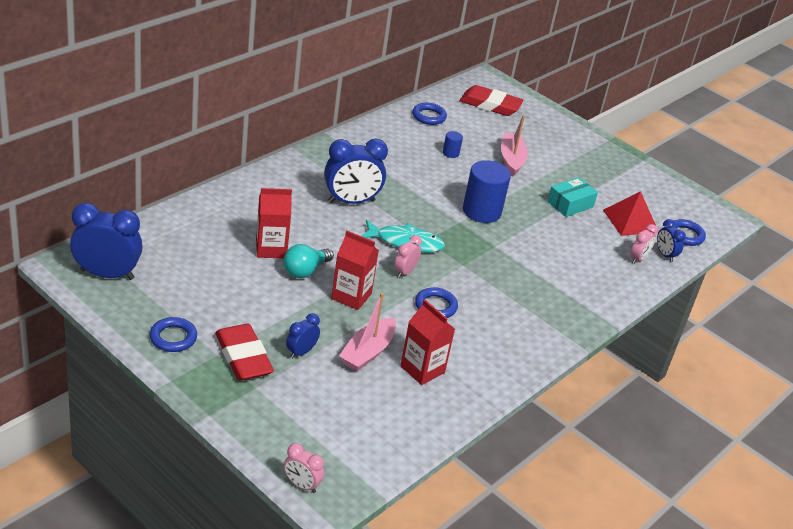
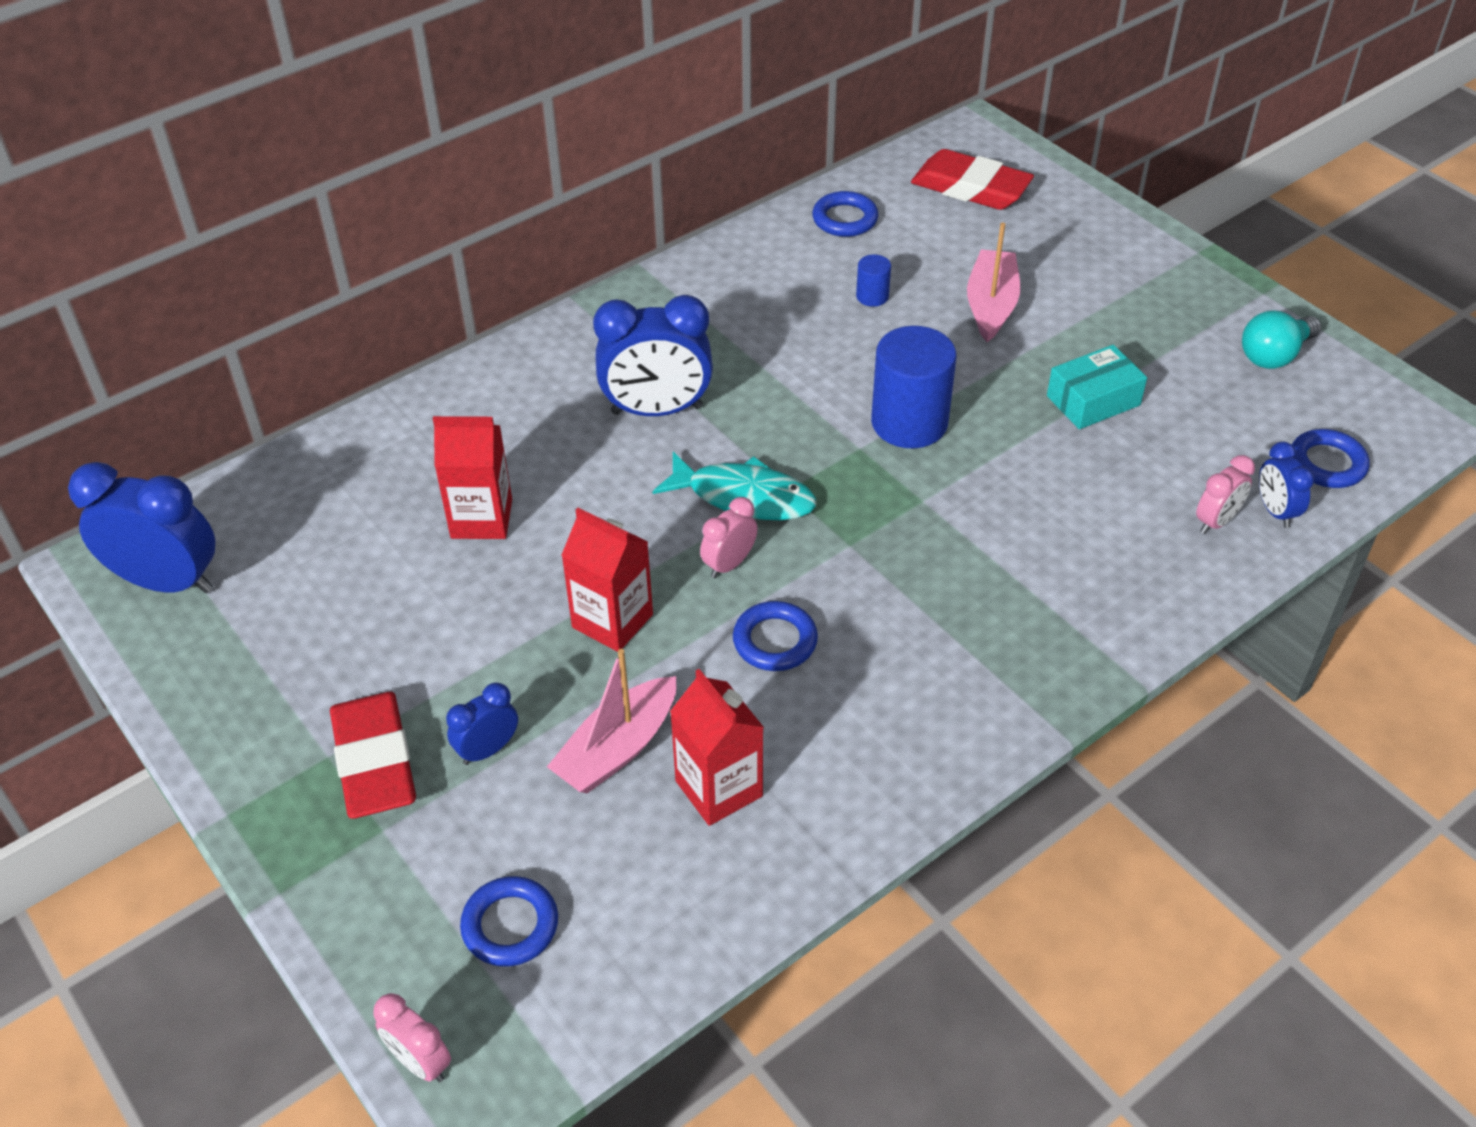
camera: 15 degrees right, 10 degrees up
blue ring [150,317,197,352] -> blue ring moved to [460,876,558,967]
turquoise light bulb [284,244,334,278] -> turquoise light bulb moved to [1242,311,1321,369]
red pyramid [603,191,659,236] -> none

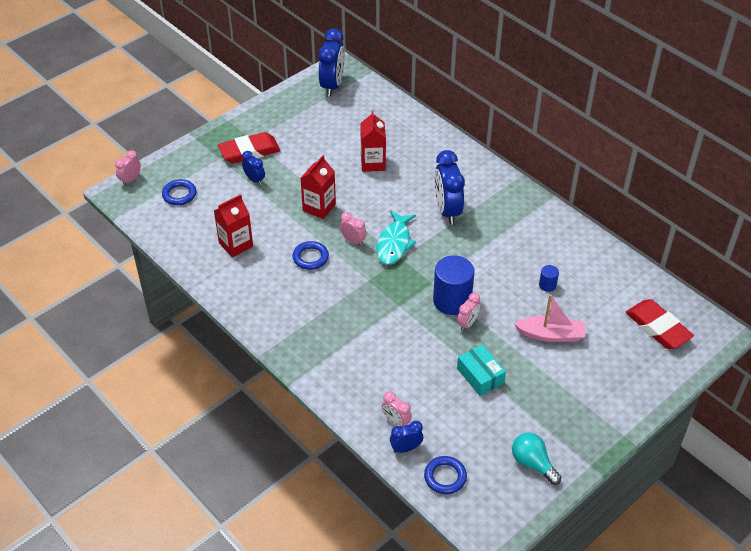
camera: 85 degrees right, 0 degrees up
pink boat [547,649,676,793] -> none
blue ring [812,191,878,237] -> none
red eraser [911,149,1034,210] -> red eraser turned 60 degrees counterclockwise [625,299,694,349]
none -> pink clock [457,293,480,331]

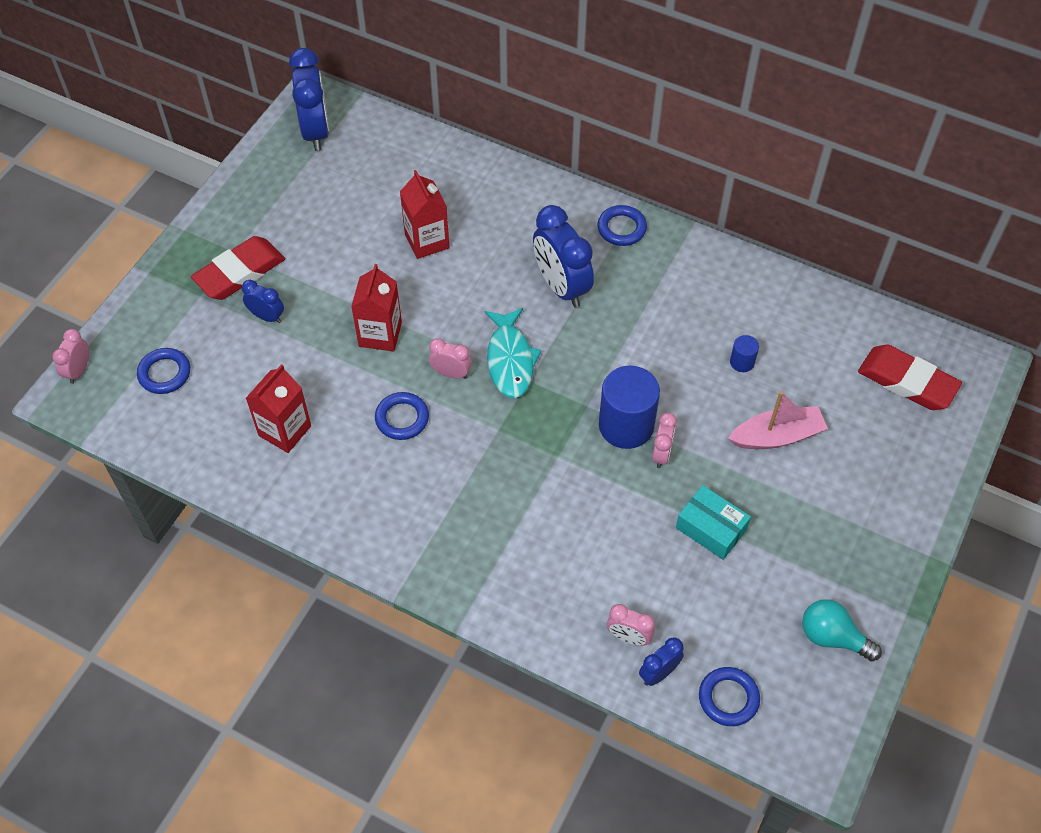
camera: 20 degrees left, 10 degrees up
none -> blue ring [597,205,647,246]

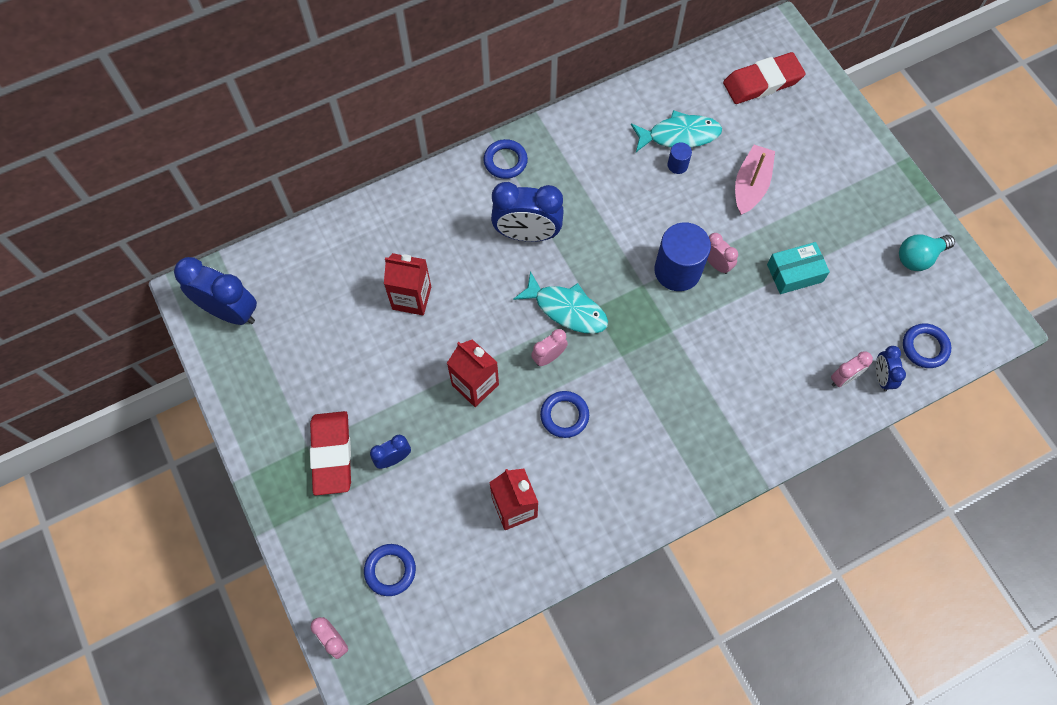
camera: 55 degrees left, 10 degrees up
none -> turquoise fish [631,110,722,152]

